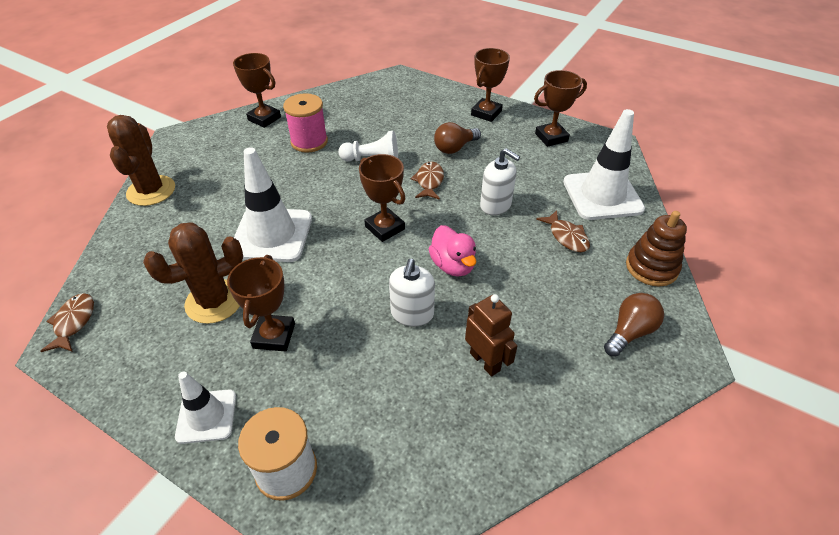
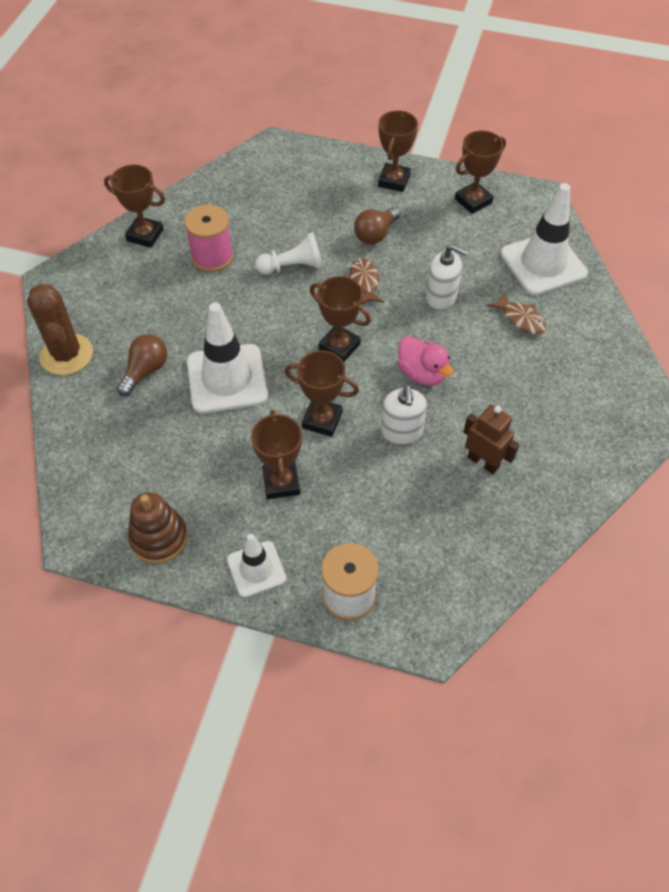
camera: 15 degrees left, 10 degrees up
brown fish [40,293,94,352] -> none
brown cactus [143,222,243,324] -> none
brown light bulb [604,293,664,356] -> brown light bulb moved to [117,334,167,396]
brown stacking toy [626,211,687,287] -> brown stacking toy moved to [128,492,188,564]
none -> brown trophy [285,350,359,437]

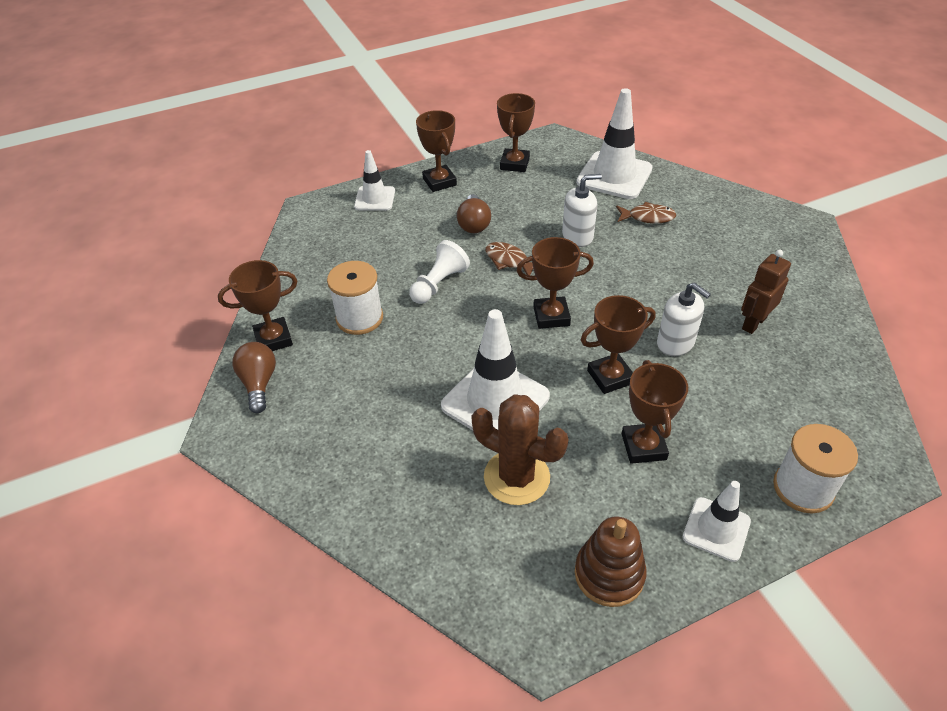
camera: 40 degrees left, 10 degrees down
brown cactus [27,284,93,375] -> brown cactus moved to [471,394,569,505]
brown light bulb [117,334,167,396] -> brown light bulb moved to [232,342,276,413]
pink spool [184,205,233,272] -> white spool [327,261,383,335]
brown trophy [251,410,302,499] -> brown trophy turned 45 degrees clockwise [622,360,688,464]
pink duck [398,336,453,386] -> none
brown robot [464,405,519,474] -> brown robot turned 45 degrees counterclockwise [741,250,791,334]
none -> white traffic cone [354,150,395,211]

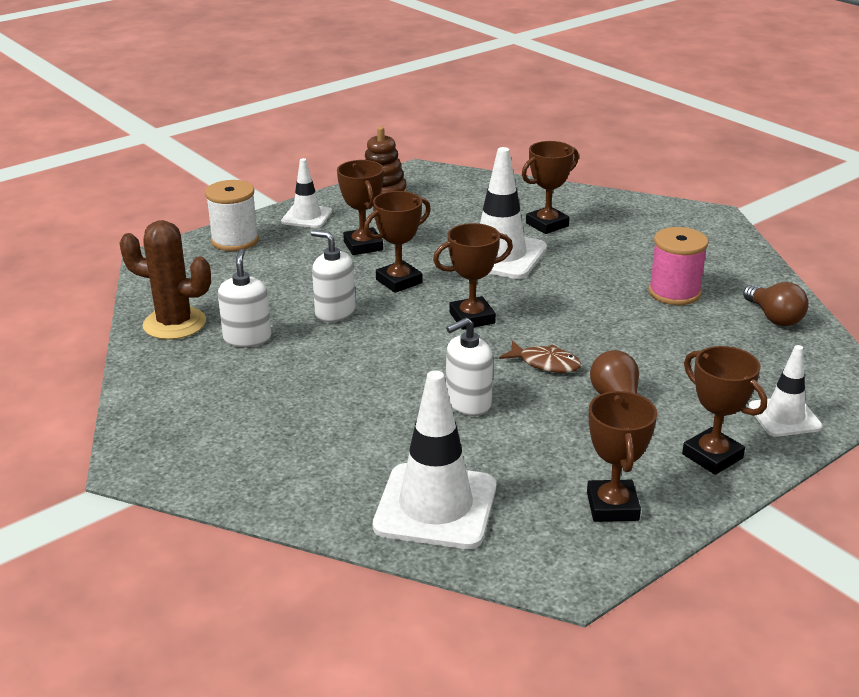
camera: 165 degrees right, 15 degrees down
brown trophy [218,260,297,351] -> brown trophy moved to [522,141,579,234]
brown light bulb [232,342,276,413] -> brown light bulb moved to [743,282,809,326]
white spool [327,261,383,335] -> pink spool [648,227,708,305]
white pawn [409,240,470,304] -> none
brown cactus [471,394,569,505] -> brown cactus moved to [119,220,211,340]
brown fish [616,202,676,223] -> none
brown robot [741,250,791,334] -> white soap dispenser [218,249,271,348]

